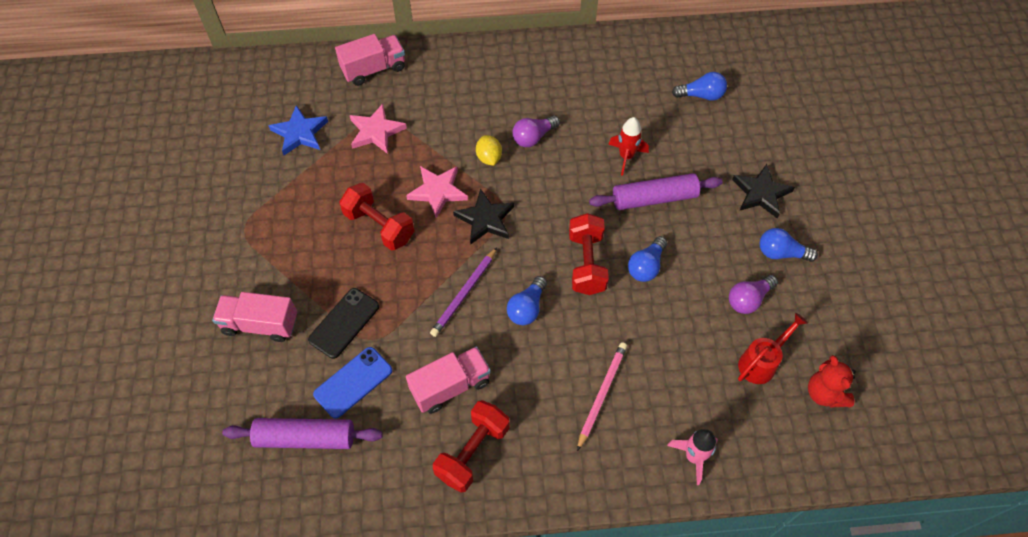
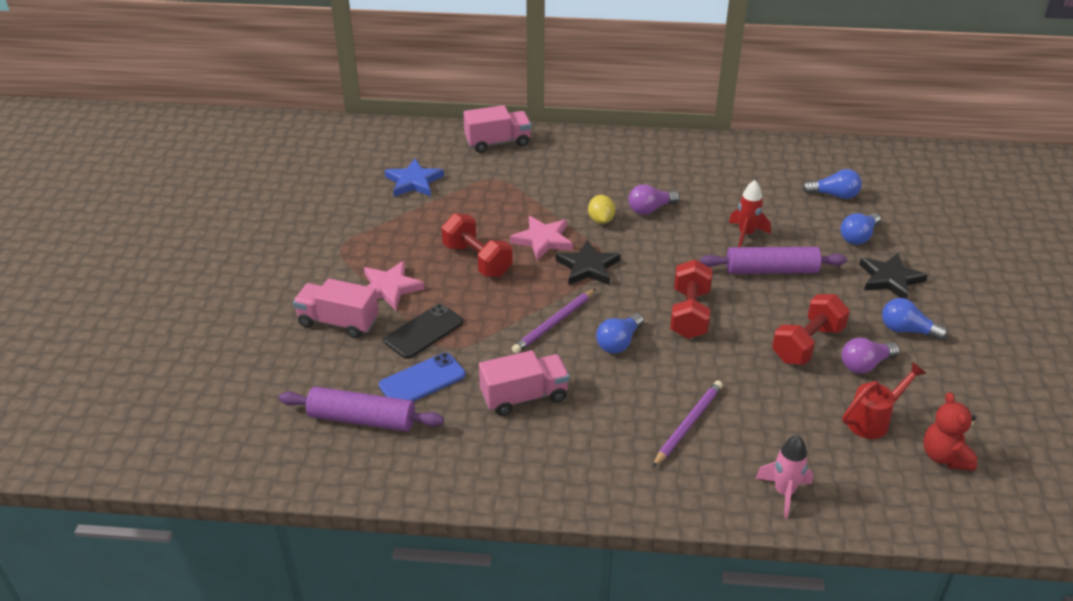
camera: 10 degrees right, 20 degrees down
pink star [350,104,407,154] -> pink star moved to [364,261,425,310]
red dumbbell [433,400,510,493] -> red dumbbell moved to [772,294,850,365]
pink pencil [577,342,627,451] -> purple pencil [652,380,723,468]
blue light bulb [628,236,667,282] -> blue light bulb moved to [841,213,881,245]

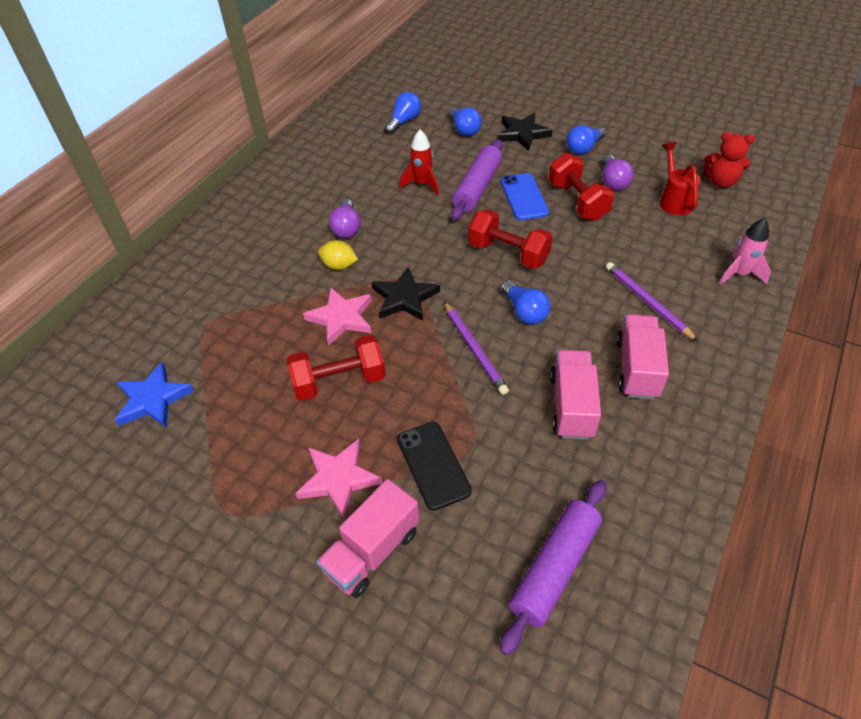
camera: 65 degrees left, 10 degrees up
blue phone [379,352,466,402] -> blue phone moved to [501,173,549,220]
pink truck [464,105,531,153] -> pink truck moved to [616,314,669,400]

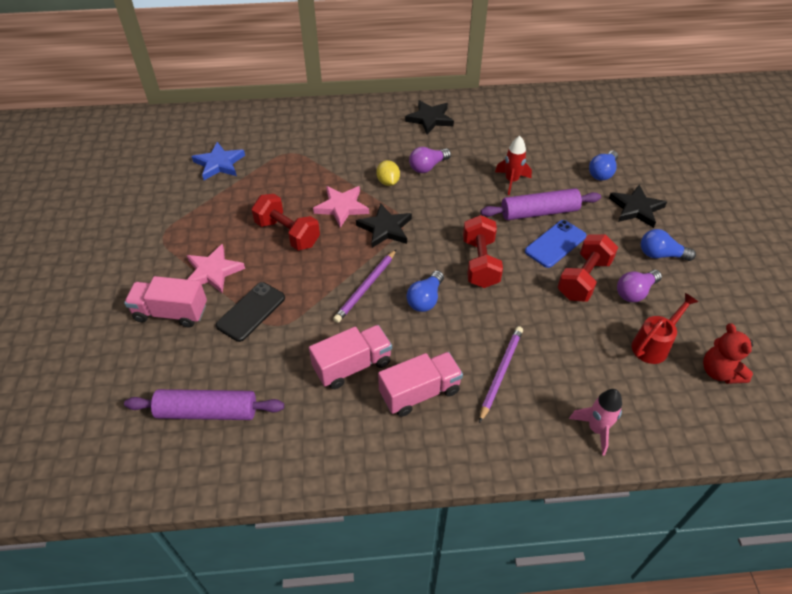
camera: 55 degrees right, 0 degrees up
blue light bulb [385,92,421,134] -> none
none -> black star [405,100,454,134]

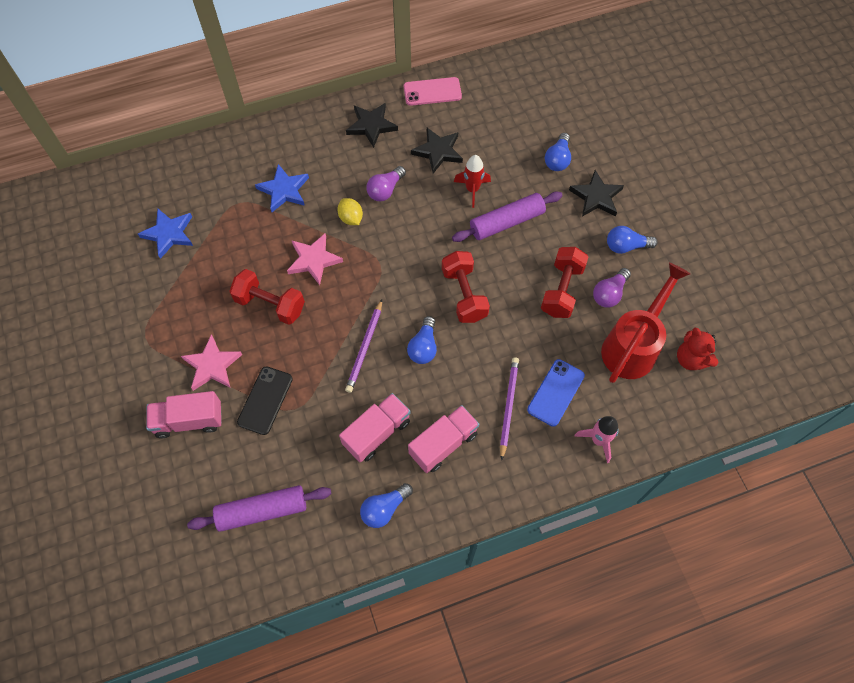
camera: 15 degrees left, 15 degrees up
black star [356,204,412,248] -> black star moved to [411,128,463,174]
blue phone [525,220,586,268] -> blue phone moved to [527,359,585,427]
red watering can [632,293,698,364] -> red watering can [601,263,690,383], size x1.69
none -> blue star [255,164,309,212]
none -> blue light bulb [360,483,413,528]
none -> pink phone [404,77,462,106]

